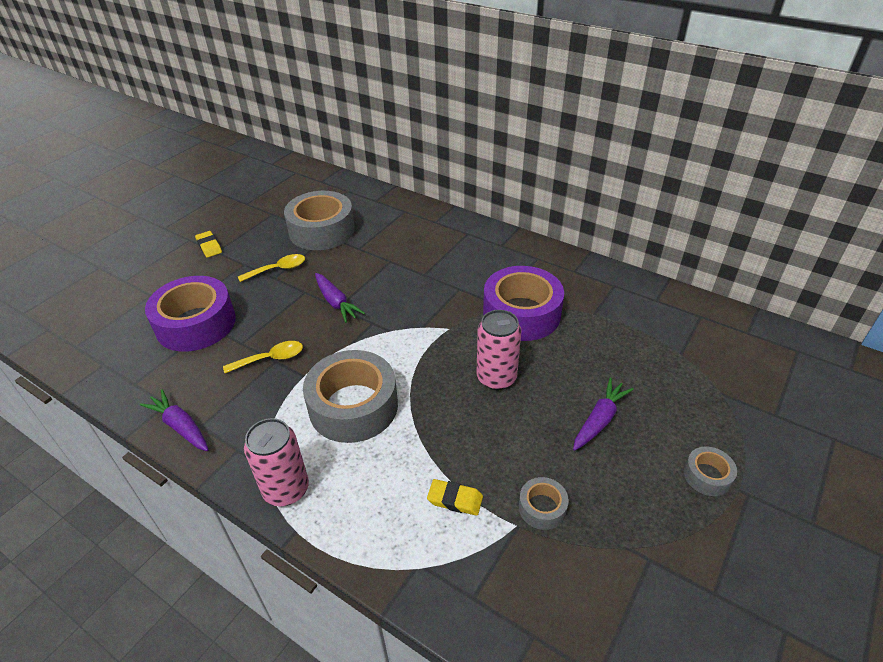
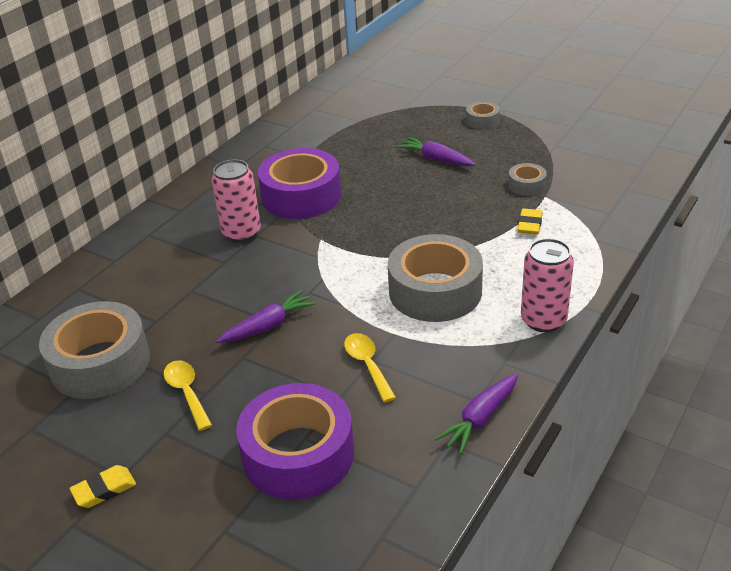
camera: 90 degrees left, 5 degrees down
pink can [476,310,522,390] -> pink can moved to [212,159,261,242]

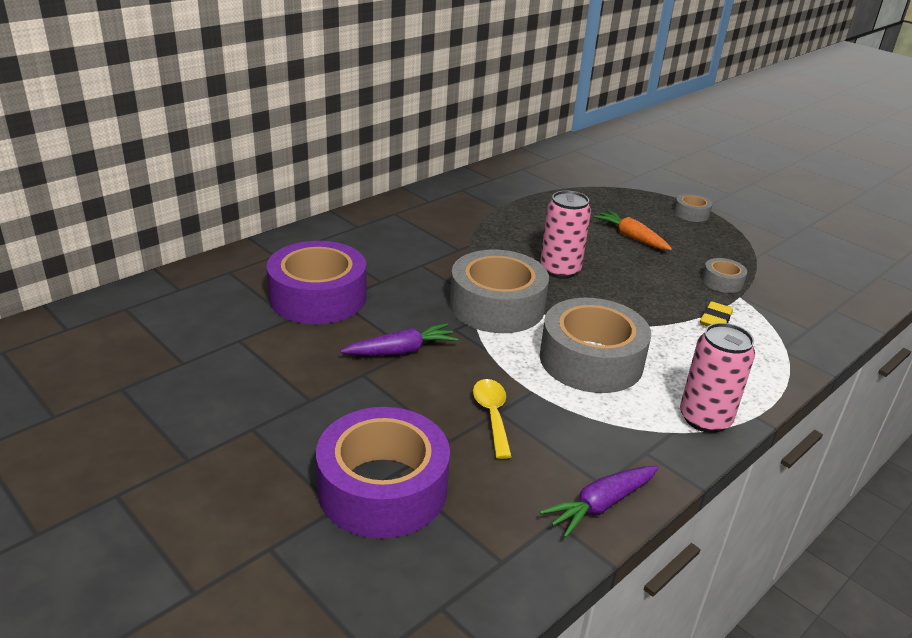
camera: 10 degrees right, 5 degrees down
grey tape [39,301,150,399] -> grey tape moved to [450,250,549,333]
yellow eraser [69,465,136,508] -> none
yellow spoon [164,360,212,431] -> none
pink can [212,159,261,242] -> pink can moved to [540,191,591,279]
purple tape [258,148,341,219] -> purple tape moved to [267,241,366,324]
purple carrot [396,137,476,166] -> orange carrot [593,210,672,250]

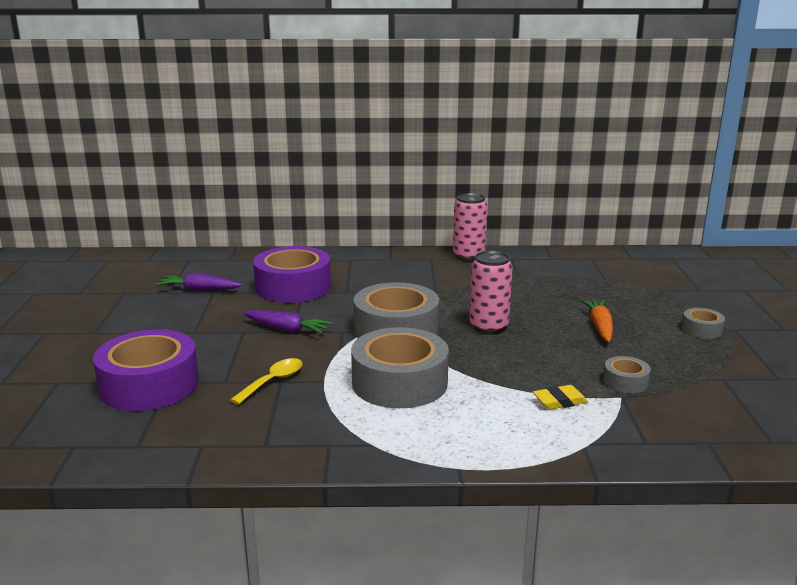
camera: 45 degrees right, 10 degrees down
purple carrot [540,466,659,538] -> purple carrot moved to [155,273,242,291]
pink can [680,323,755,433] -> pink can moved to [453,193,488,261]

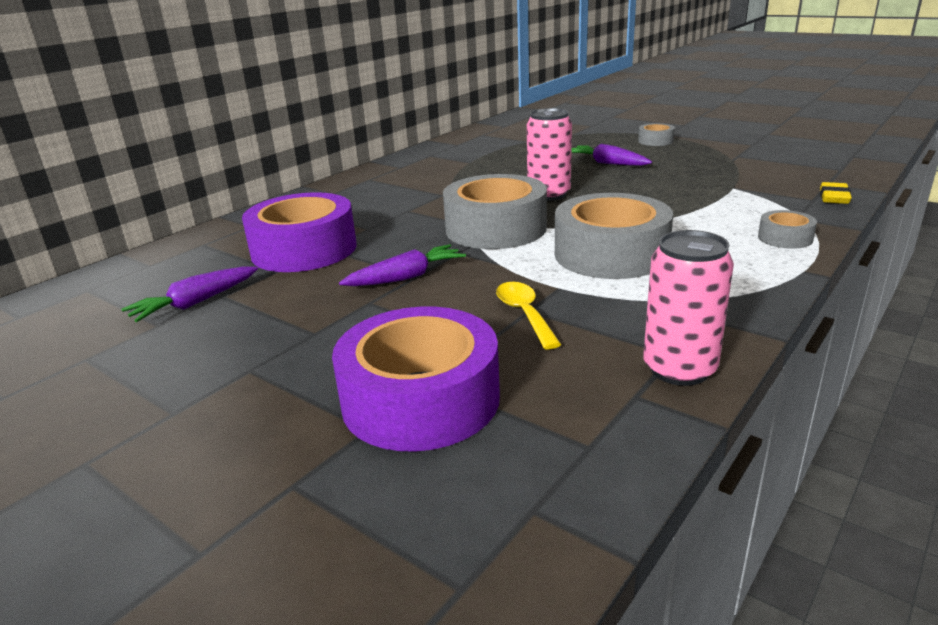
camera: 50 degrees left, 5 degrees up
pink can [453,193,488,261] -> pink can moved to [643,230,734,386]
yellow eraser [533,385,588,410] -> yellow eraser moved to [820,182,852,204]
orange carrot [581,300,613,342] -> purple carrot [571,144,652,166]
grey tape [603,356,651,393] -> grey tape moved to [758,210,817,249]

